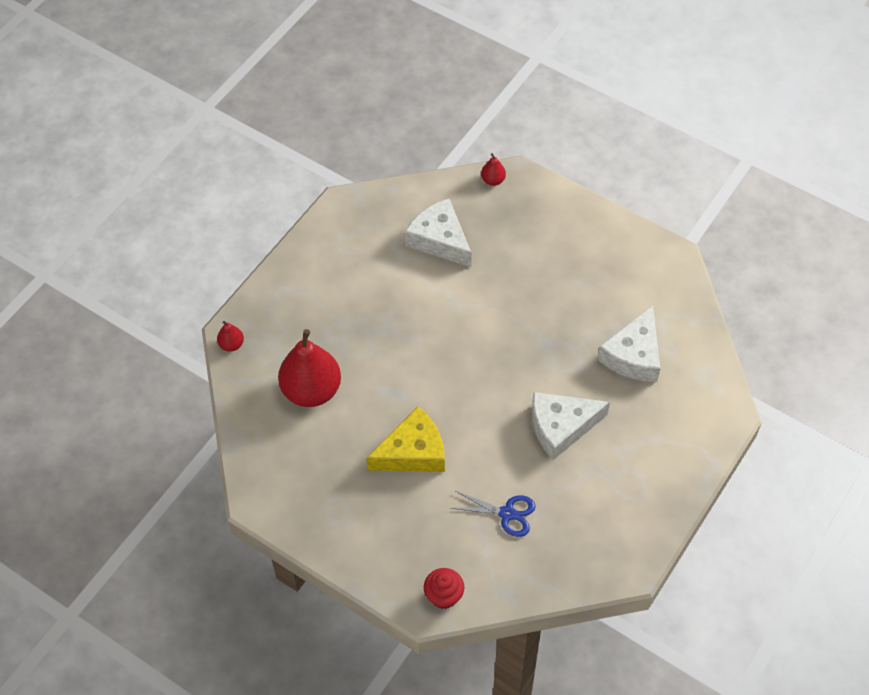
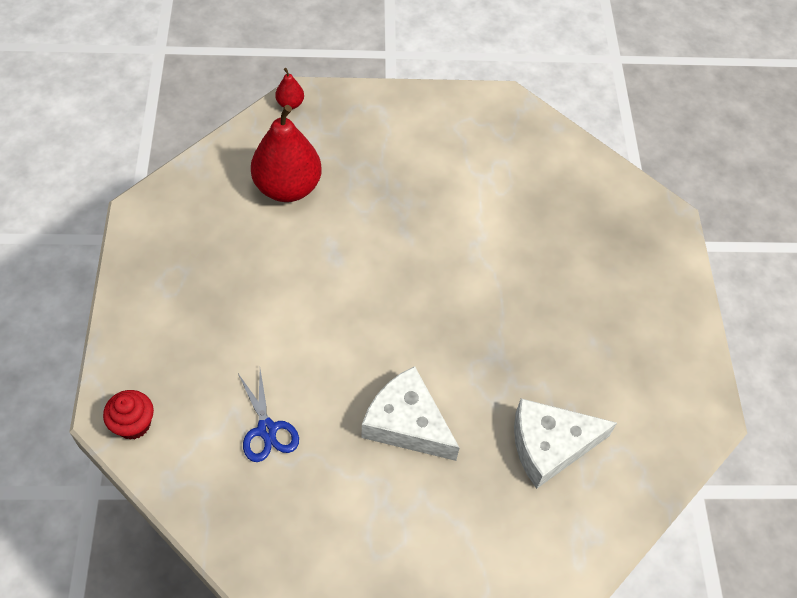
camera: 50 degrees right, 0 degrees up
yellow cheese [366,406,445,472] -> none
white cheese [405,198,472,267] -> none
red pear [481,153,506,186] -> none

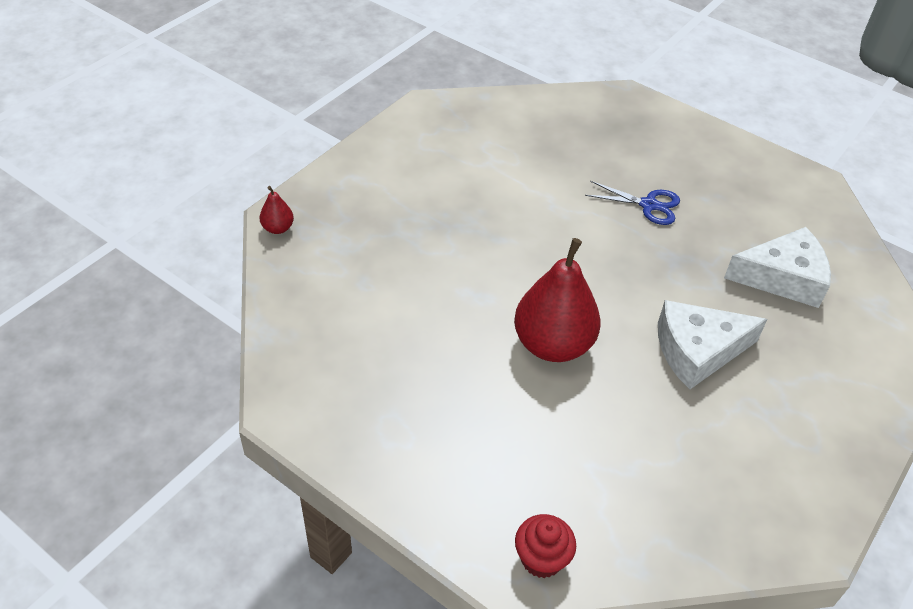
camera: 50 degrees left, 10 degrees down
blue scissors [238,369,299,462] -> blue scissors moved to [585,181,680,225]
red pear [251,105,322,202] -> red pear moved to [514,238,601,362]
white cheese [514,398,617,489] -> white cheese turned 120 degrees counterclockwise [724,227,831,308]

